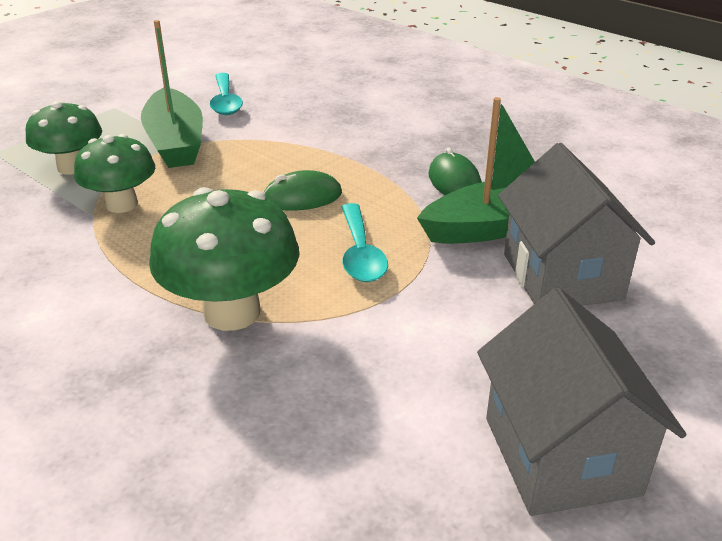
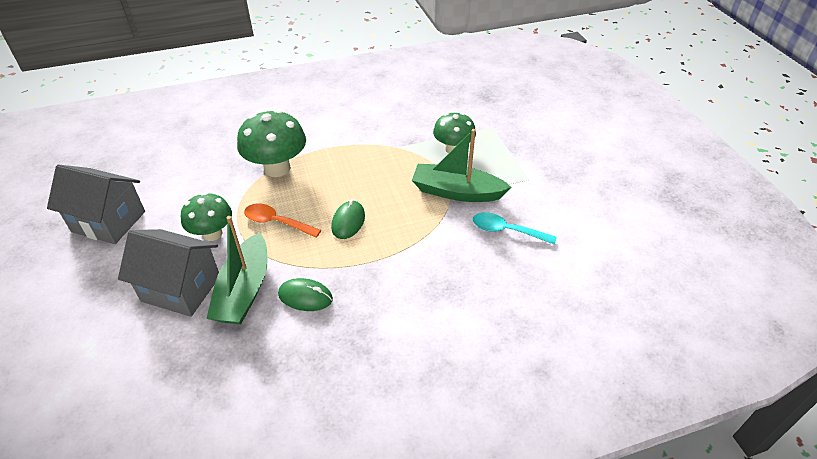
camera: 120 degrees right, 10 degrees up
green mushroom [74,134,155,213] -> green mushroom moved to [181,192,232,241]
turquoise spoon [342,203,388,282] -> orange spoon [244,203,321,238]

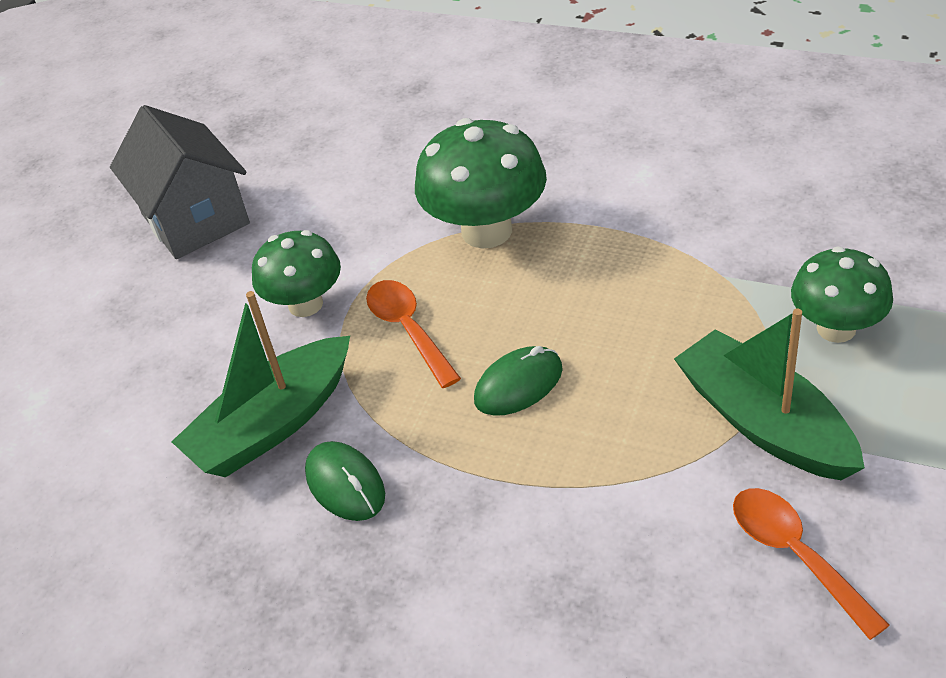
camera: 45 degrees right, 0 degrees up
grey house [118,229,219,317] -> none
turquoise spoon [473,212,557,245] -> orange spoon [733,488,890,640]

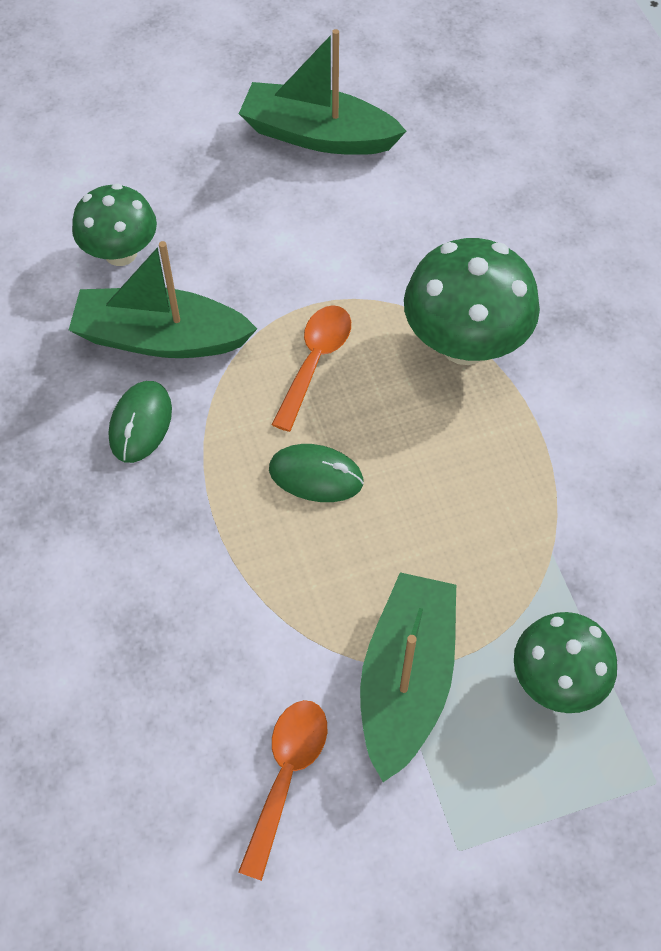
camera: 45 degrees right, 15 degrees up
grey house [110,105,250,259] -> green boat [239,29,406,155]
green mushroom [252,230,341,317] -> green mushroom moved to [72,184,157,266]

